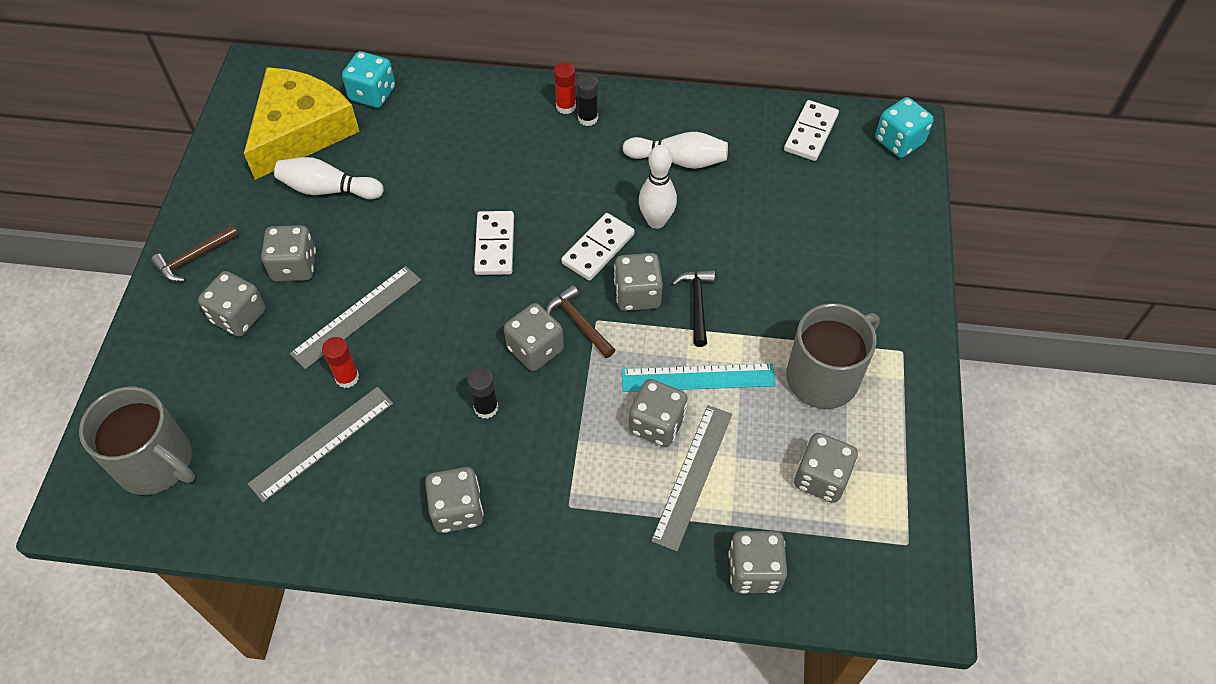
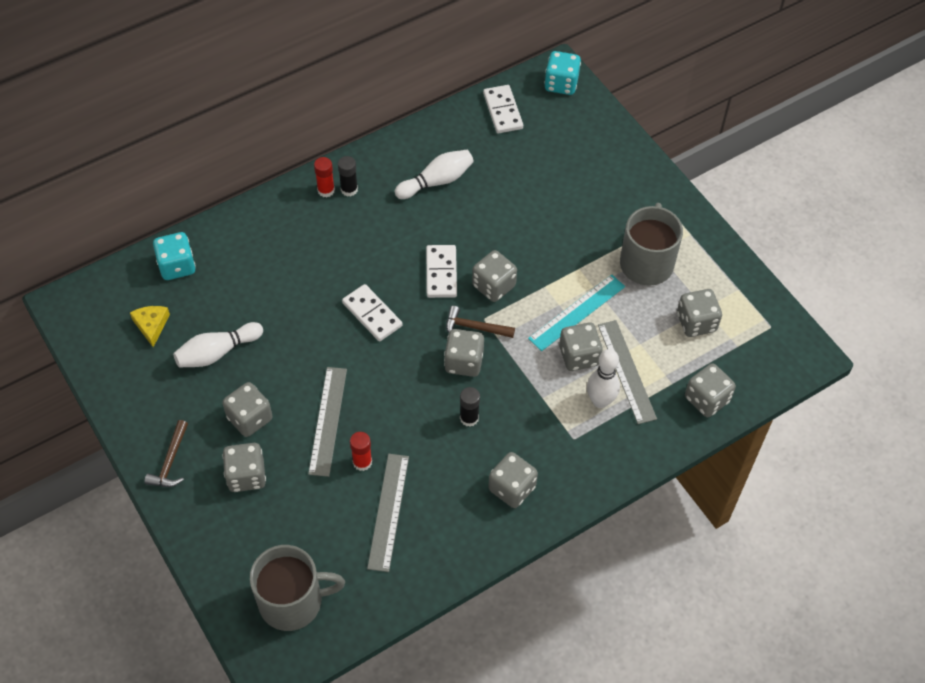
camera: 40 degrees left, 0 degrees up
yellow cheese [244,67,360,180] -> yellow cheese [130,306,170,347], size x0.40
white bowling pin [639,145,677,229] -> white bowling pin moved to [587,349,620,408]
black hammer [672,270,715,347] -> none

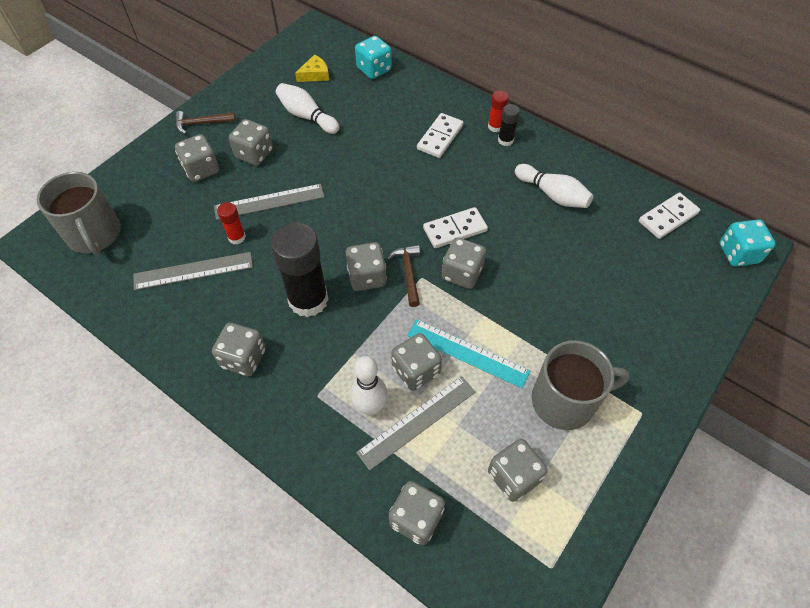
camera: 70 degrees right, 0 degrees up
white domino [342,284,402,341] -> white domino moved to [417,113,463,158]
black glue stick [460,387,480,427] -> black glue stick [271,223,329,317], size x2.13

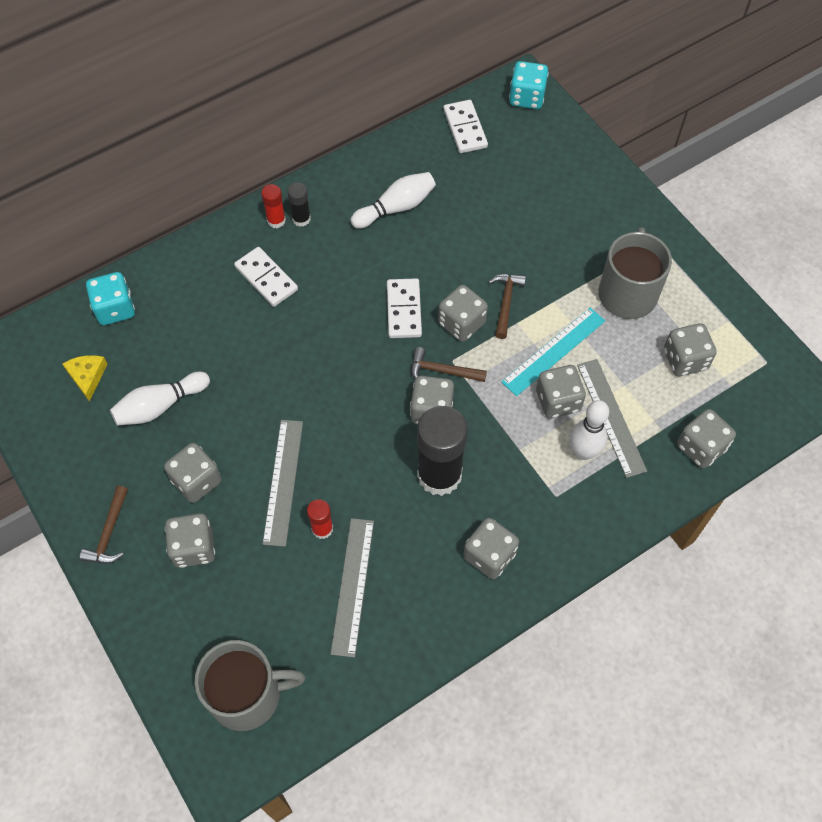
camera: 70 degrees left, 5 degrees up
none -> brown hammer [488,274,526,339]

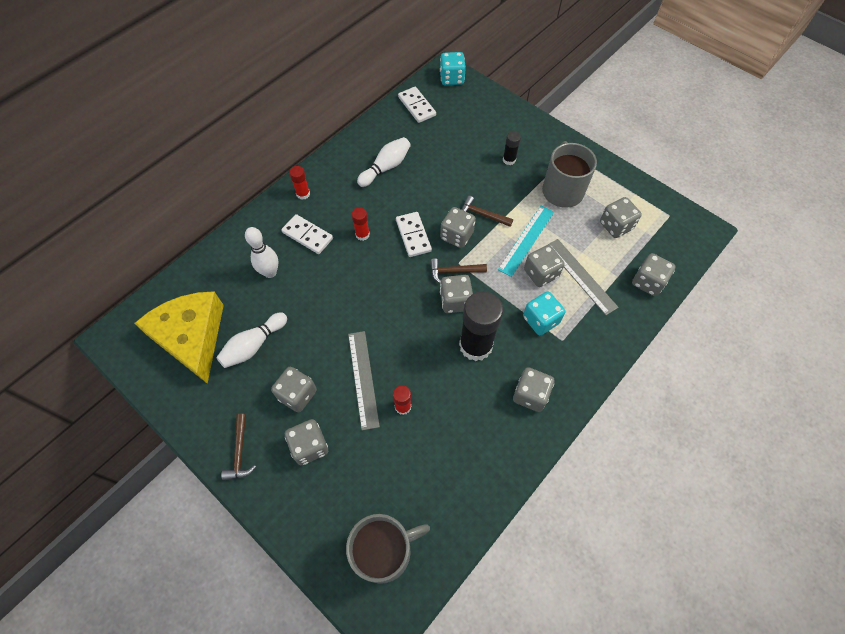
camera: 15 degrees left, 0 degrees up
yellow cheese [63,355,108,402] -> yellow cheese [134,291,224,384], size x2.48
turquoise dice [86,272,135,325] -> turquoise dice moved to [523,291,565,335]
black glue stick [287,183,311,227] -> black glue stick moved to [503,131,521,165]
grey ruler [331,518,374,658] -> none
brown hammer [488,274,526,339] -> brown hammer turned 60 degrees counterclockwise [461,196,513,227]
white bowling pin [570,400,609,460] -> white bowling pin moved to [245,227,279,278]
none -> red glue stick [352,207,370,241]

